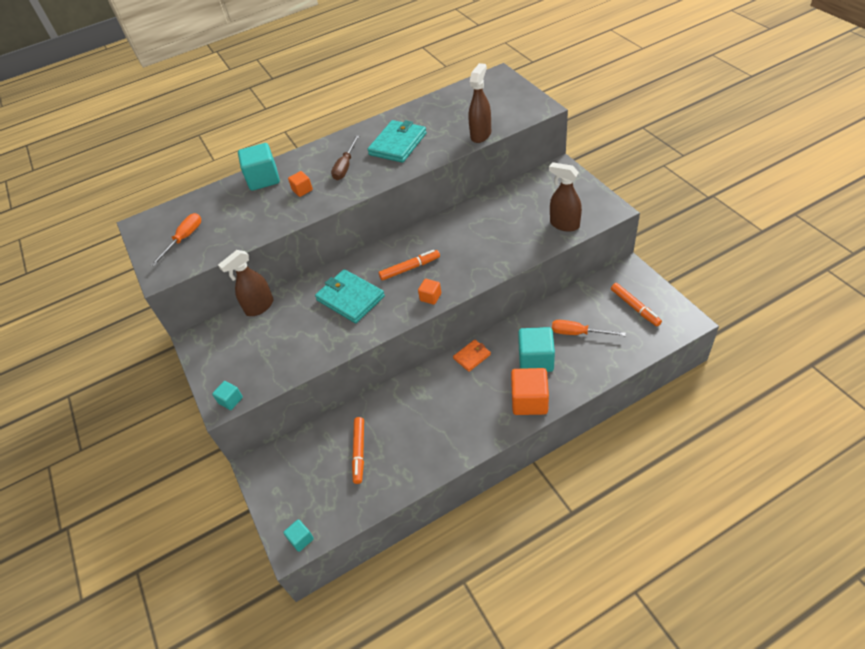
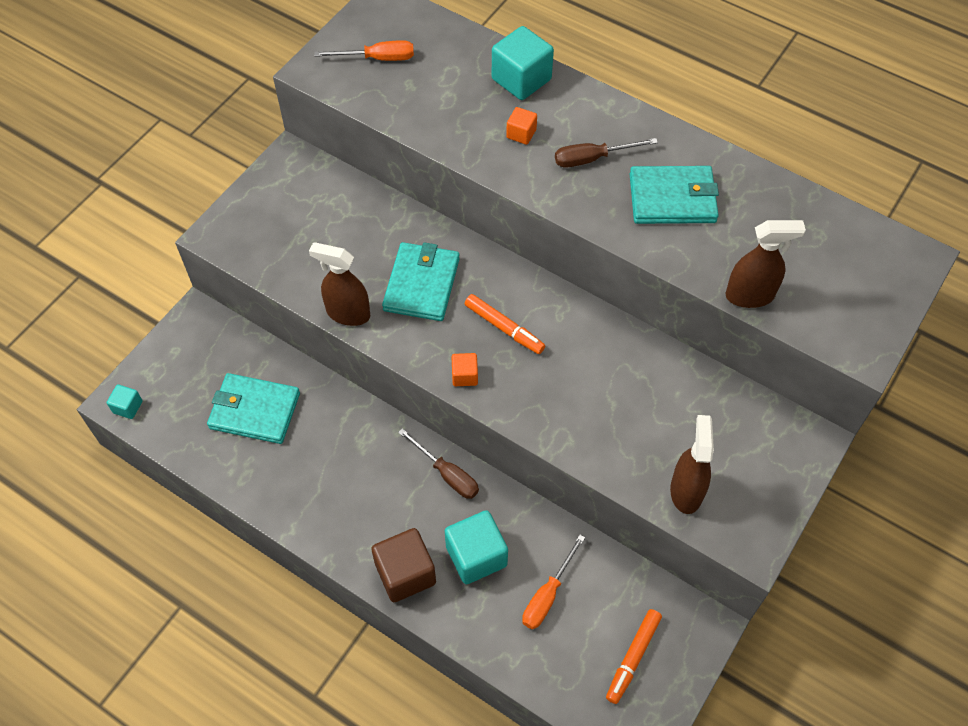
camera: 55 degrees right, 10 degrees up
turquoise cube [212,381,243,410] -> none
brown spray bottle [218,250,274,316] -> brown spray bottle moved to [309,243,370,326]
orange marker [352,417,364,484] -> turquoise wallet [207,373,300,444]
orange wallet [453,340,491,372] -> brown screwdriver [398,428,479,499]
orange cube [511,368,549,415] -> brown cube [371,528,436,602]
orange screwdriver [552,320,626,336] -> orange screwdriver turned 135 degrees counterclockwise [522,535,585,629]

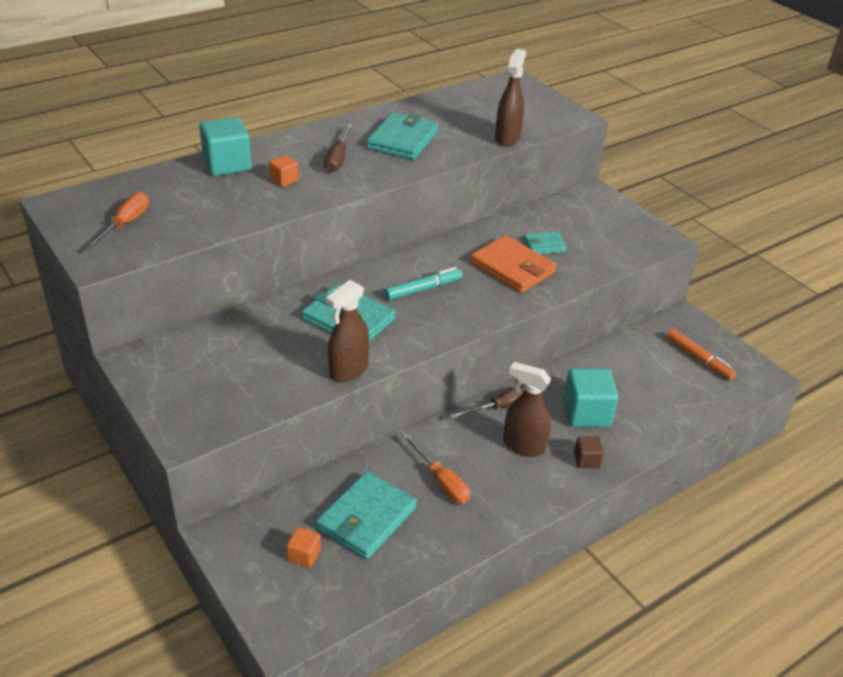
camera: 70 degrees left, 20 degrees down
turquoise cube [107,384,143,419] -> none
brown cube [371,528,436,602] -> brown cube [574,436,604,468], size x0.52
orange cube [452,353,478,386] -> orange cube moved to [286,527,321,568]
orange marker [465,294,545,354] -> turquoise marker [384,267,462,301]
orange screwdriver [522,535,585,629] -> orange screwdriver moved to [402,434,470,504]
brown spray bottle [670,415,714,514] -> brown spray bottle moved to [503,362,551,457]
none -> orange wallet [470,235,557,293]
none -> turquoise wallet [524,232,567,254]

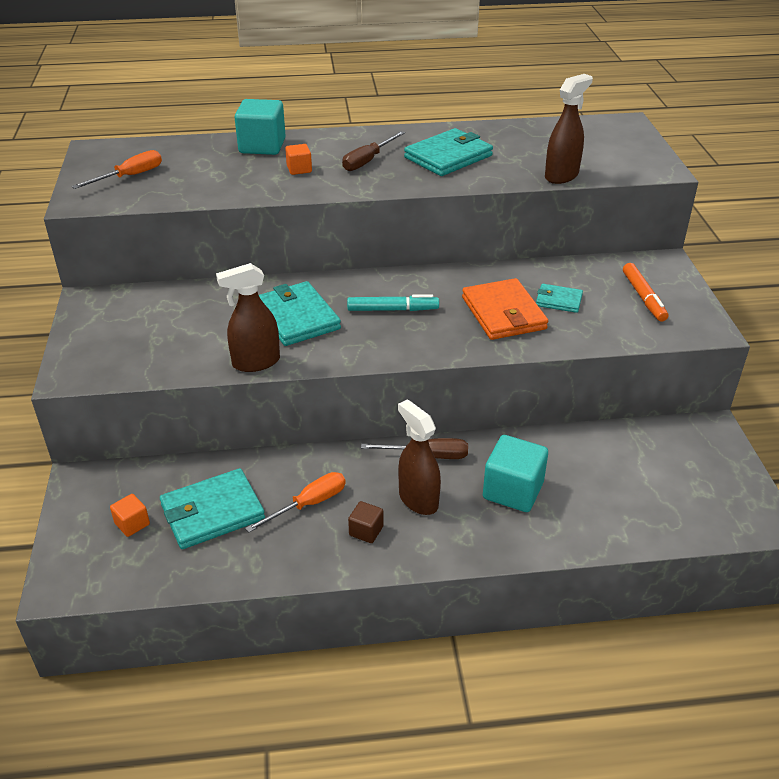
camera: 30 degrees right, 0 degrees up
orange screwdriver [402,434,470,504] -> orange screwdriver turned 120 degrees counterclockwise [245,472,346,532]
brown cube [574,436,604,468] -> brown cube moved to [348,501,384,543]
orange marker [667,329,736,380] -> orange marker moved to [623,263,668,322]

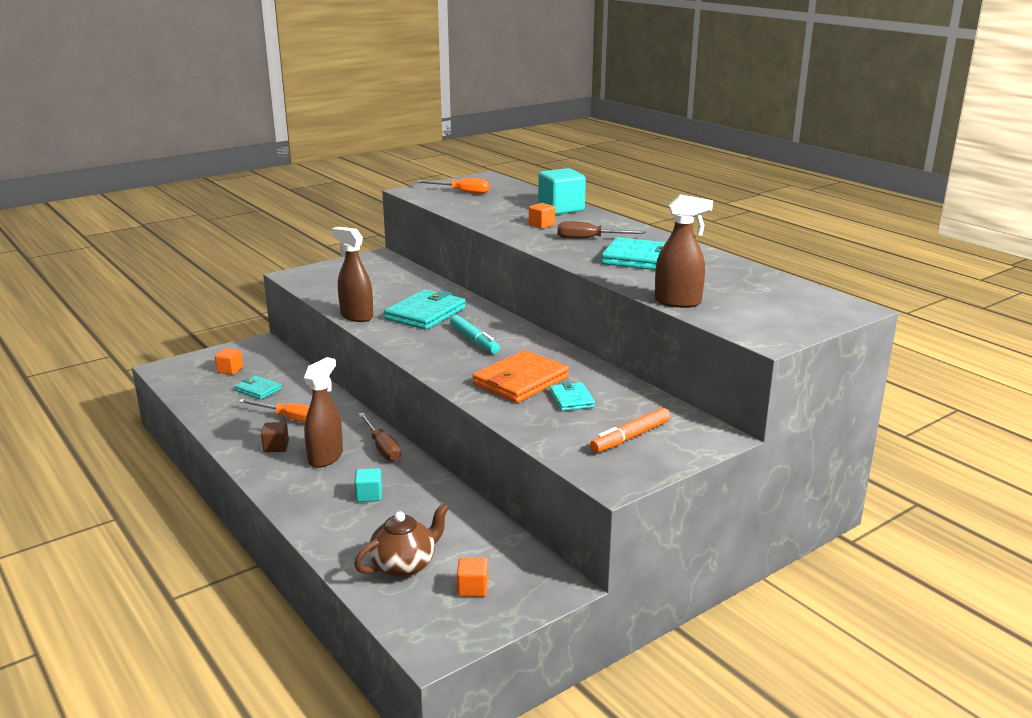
camera: 60 degrees right, 15 degrees down
turquoise wallet [160,468,265,549] -> turquoise wallet [234,375,282,400], size x0.55
turquoise cube [483,435,548,512] -> turquoise cube [354,468,382,502], size x0.52
none -> brown teapot [354,503,449,578]
none -> orange cube [457,557,488,597]

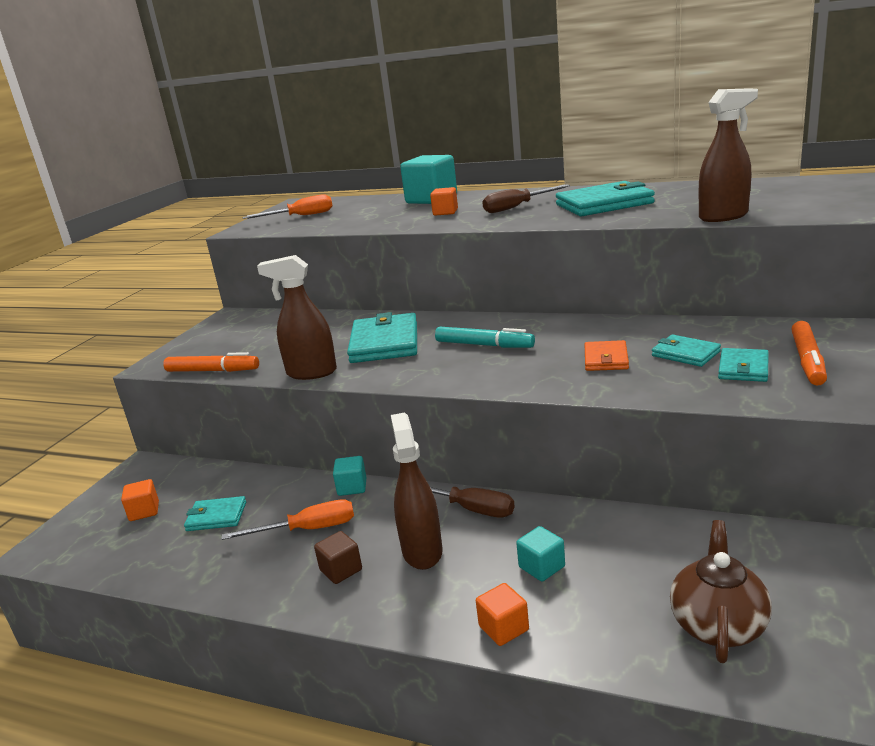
camera: 30 degrees left, 0 degrees up
orange cube [457,557,488,597] -> orange cube moved to [476,583,529,646]
orange wallet [473,350,569,403] -> orange wallet [585,340,629,371], size x0.55
none -> orange marker [163,352,259,372]
none -> turquoise cube [333,456,366,496]
none -> turquoise wallet [718,348,769,382]

